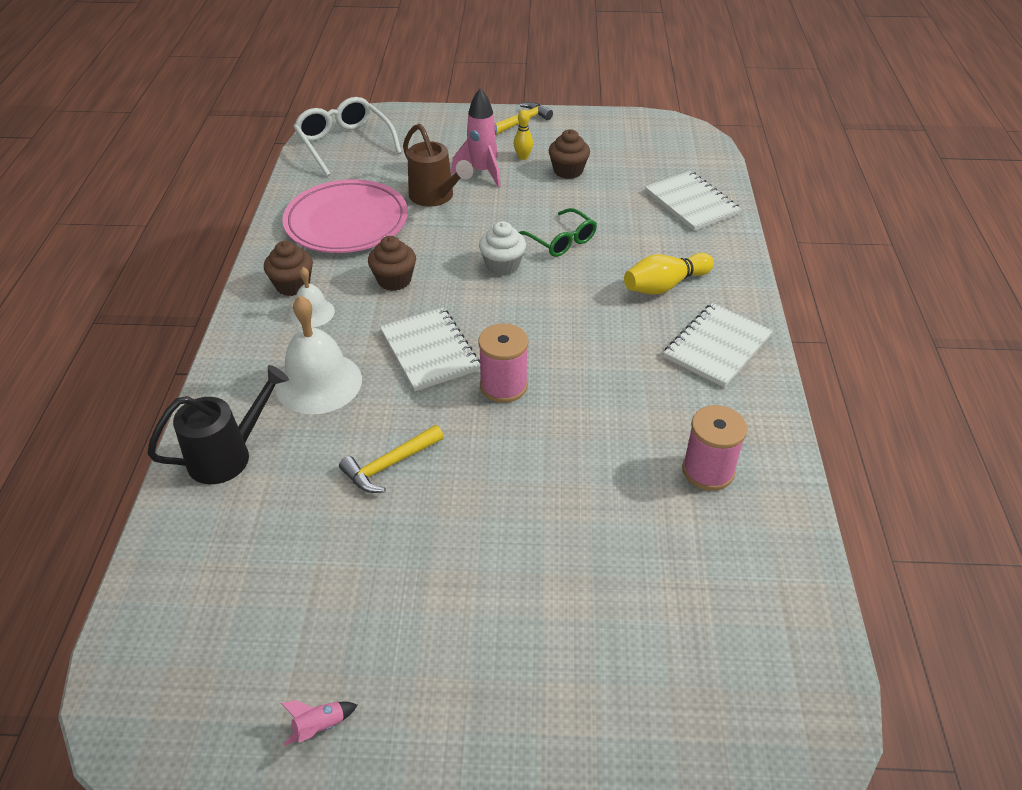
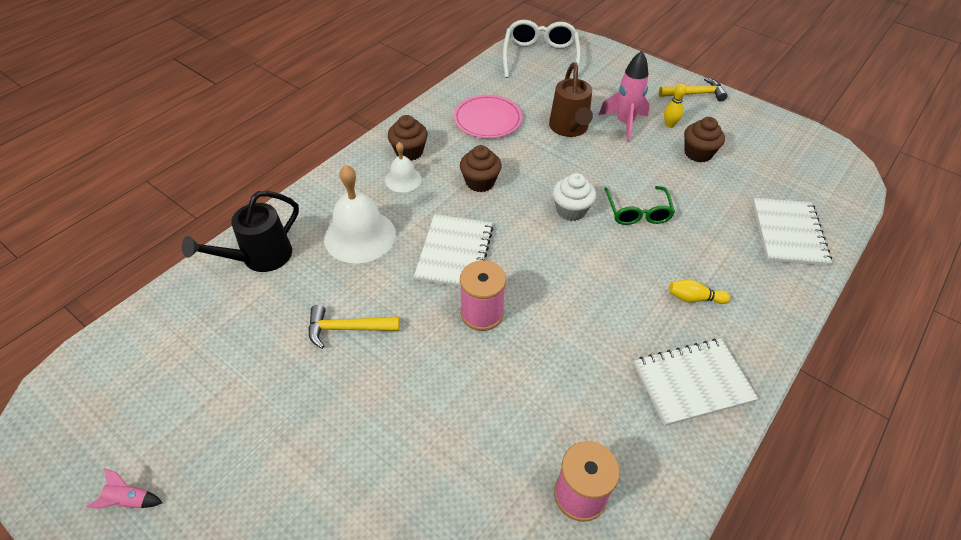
camera: 35 degrees right, 5 degrees up
black watering can [147,365,289,484] -> black watering can turned 135 degrees clockwise [182,191,299,272]
pink plate [282,179,408,253] -> pink plate [454,95,522,138], size x0.66
yellow bowling pin [624,253,714,295] -> yellow bowling pin [669,279,730,304], size x0.59

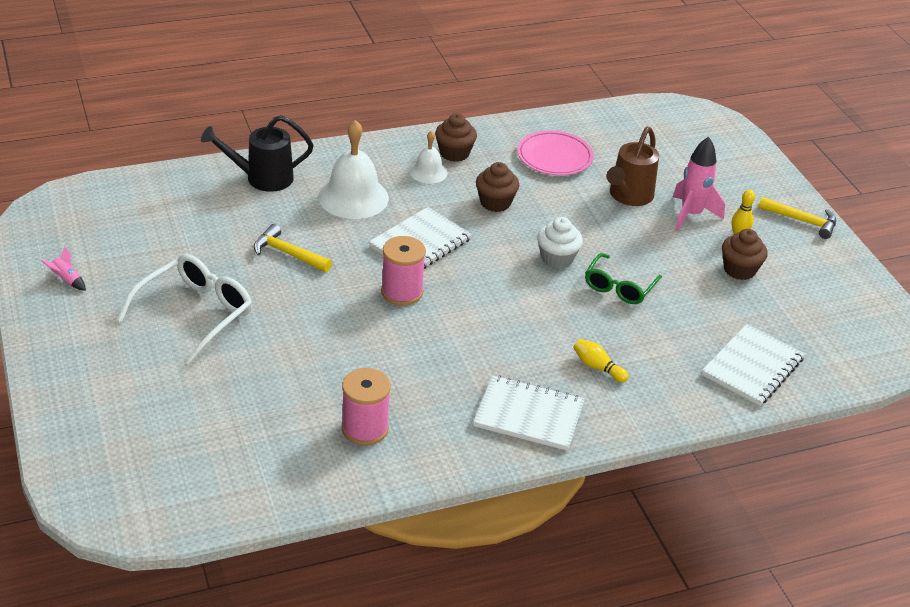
camera: 30 degrees right, 10 degrees down
white glasses [503,20,581,78] -> white glasses moved to [117,254,252,365]

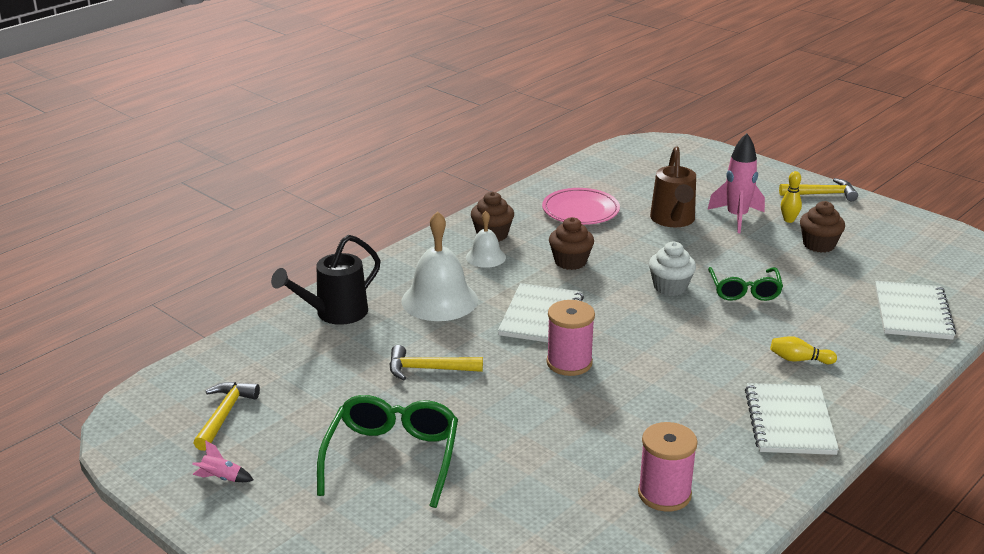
camera: 25 degrees left, 10 degrees down
white glasses [117,254,252,365] -> green glasses [317,395,458,508]
white notebook [473,375,585,451] -> white notebook turned 75 degrees counterclockwise [745,383,839,455]
none -> yellow hammer [194,382,260,451]

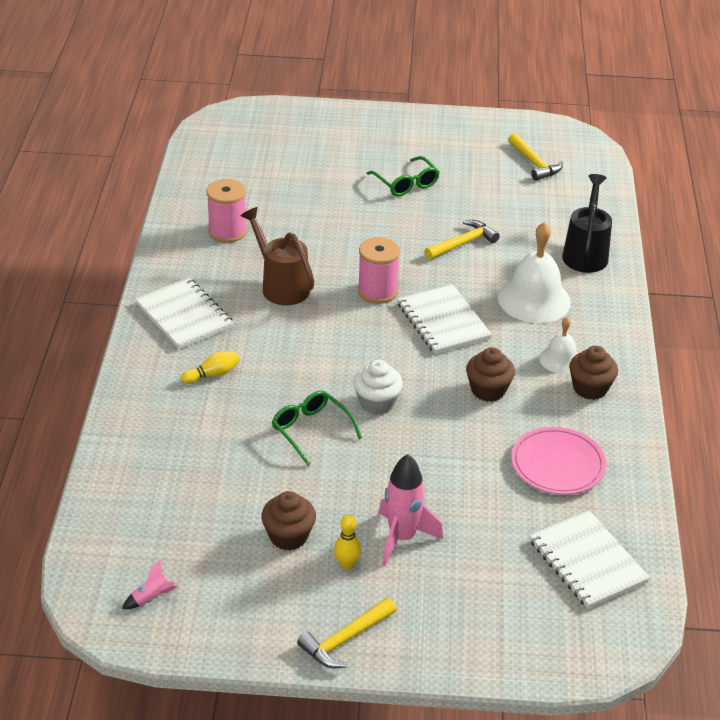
camera: 140 degrees right, 10 degrees up
pink rocket [192,440,253,482] -> pink rocket moved to [122,560,178,609]
green glasses [317,395,458,508] -> green glasses [367,156,440,196], size x0.66
brown watering can [650,146,696,227] -> brown watering can moved to [241,207,314,305]
white notebook [875,281,956,340] -> white notebook moved to [529,510,650,609]

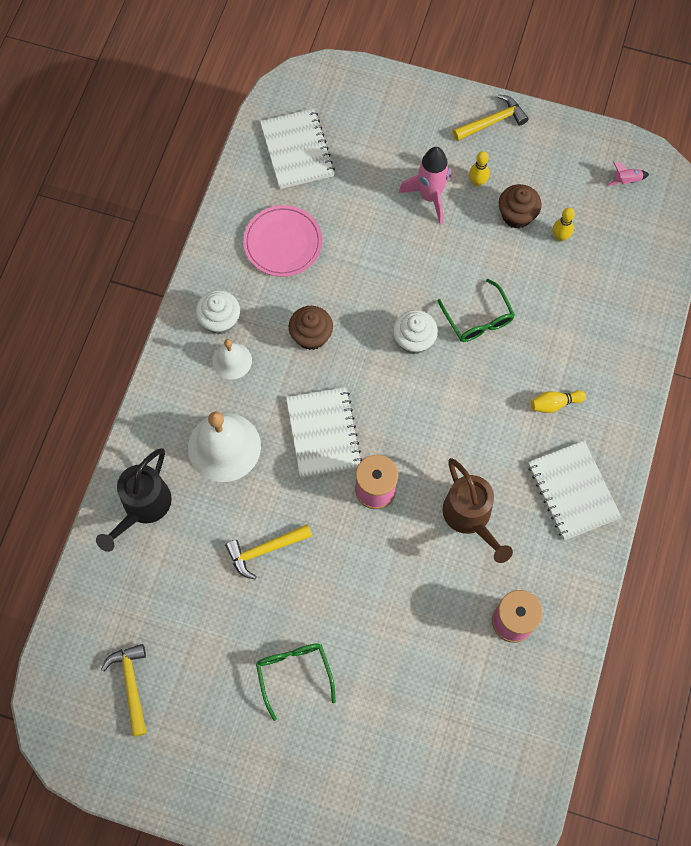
camera: 165 degrees left, 30 degrees up
brown cupcake [569,346,618,400] -> white cupcake [196,290,240,335]
none -> yellow bowling pin [553,208,575,241]

